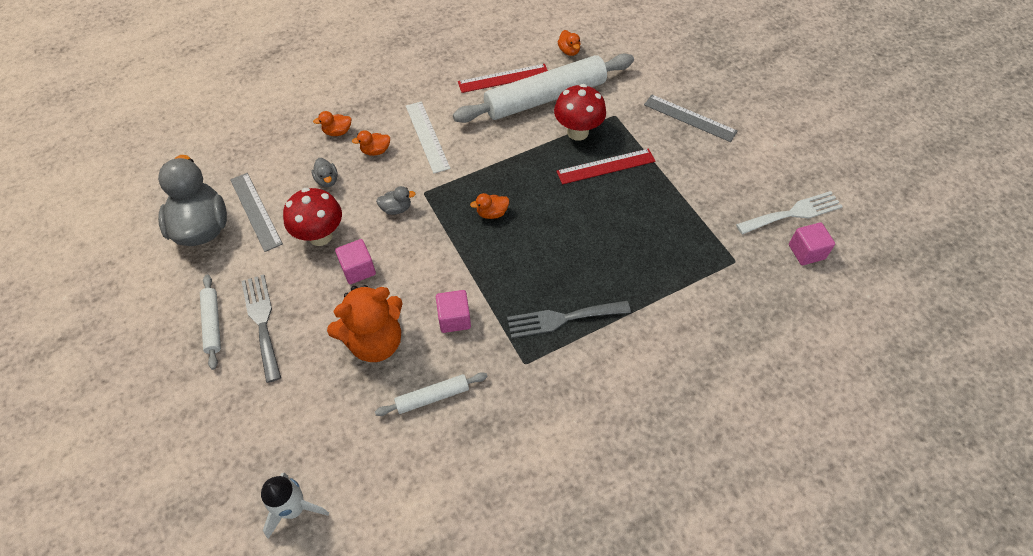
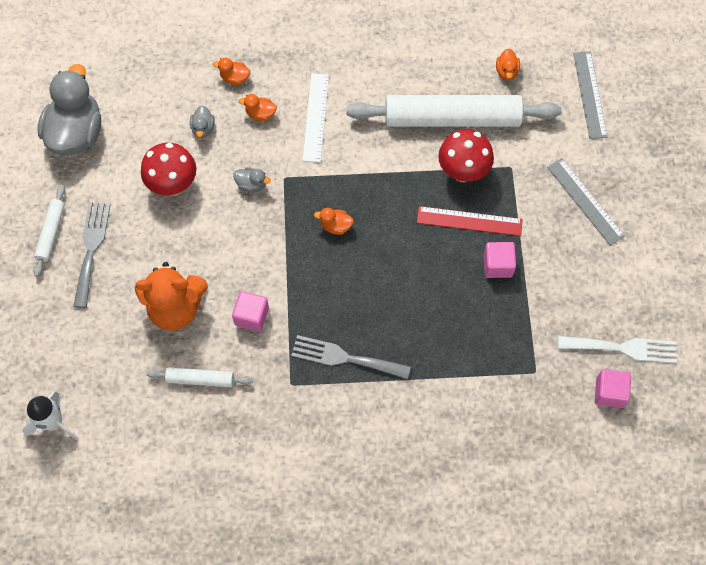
camera: 25 degrees right, 10 degrees up
grey ruler [230,173,283,252] -> grey ruler moved to [573,51,608,139]
pink cube [335,239,376,284] -> pink cube moved to [483,242,516,278]
red ruler [458,64,548,93] -> none

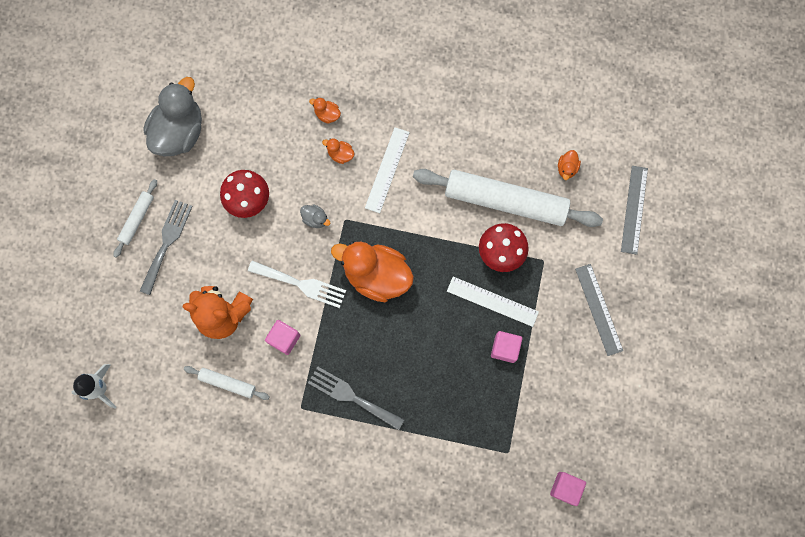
camera: 15 degrees right, 10 degrees up
grey duck [190,106,215,138] -> none
orange duck [314,208,354,235] -> orange duck [331,242,414,302], size x2.41
red ruler [417,206,523,236] -> white ruler [447,277,539,327]
white fork [558,336,677,363] -> white fork moved to [248,261,346,308]

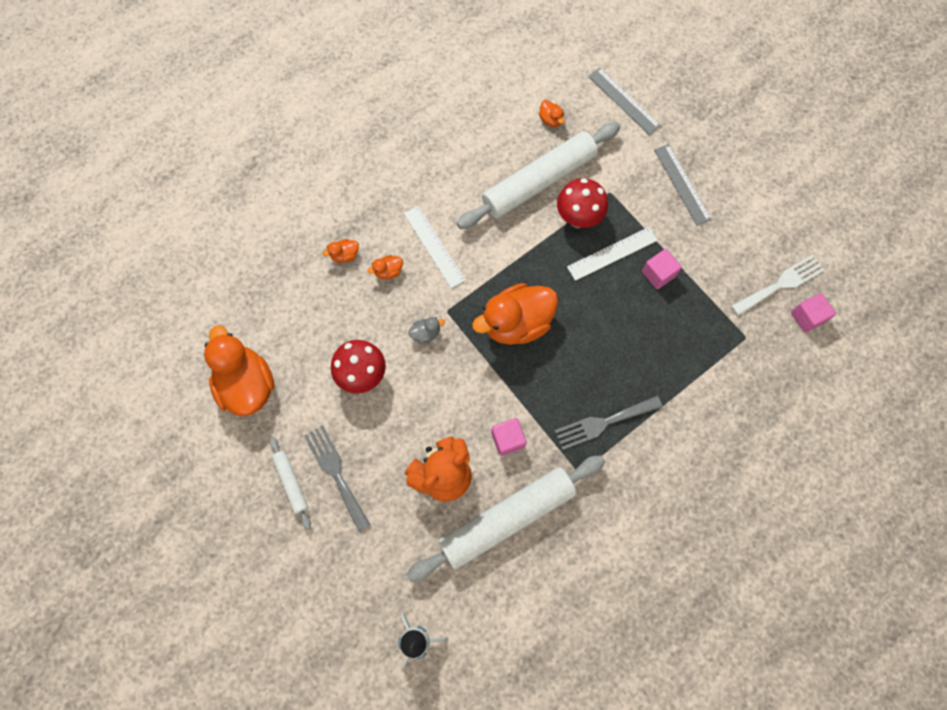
camera: 50 degrees left, 5 degrees down
grey duck [143,77,202,156] -> orange duck [204,325,275,416]
white rolling pin [184,366,270,400] -> white rolling pin [407,455,605,582], size x2.21
white fork [248,261,346,308] -> white fork moved to [731,255,824,316]
grey ruler [575,264,623,356] -> grey ruler turned 45 degrees clockwise [654,144,712,226]

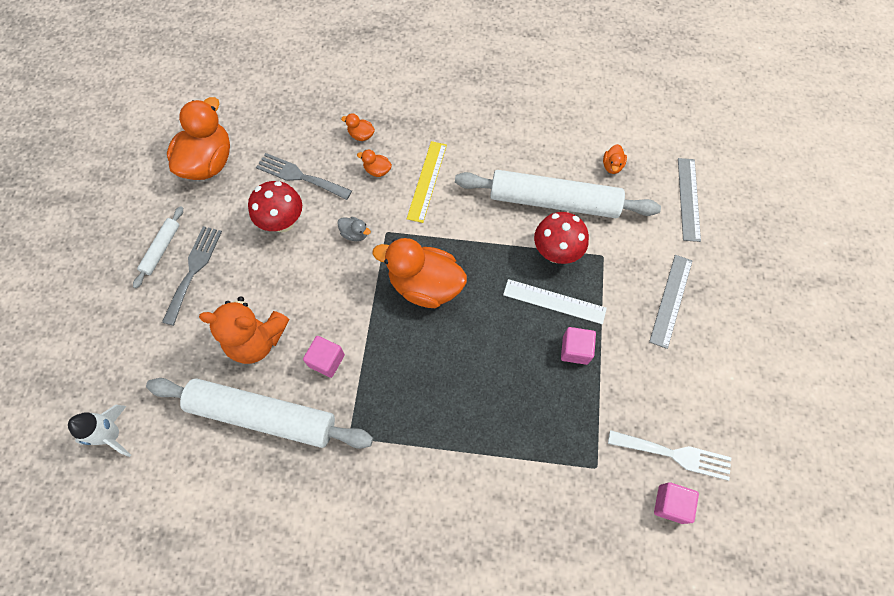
camera: 45 degrees right, 5 degrees down
white ruler [404,206,466,288] -> yellow ruler [407,141,447,223]
grey fork [555,396,662,450] -> grey fork moved to [256,153,352,200]

